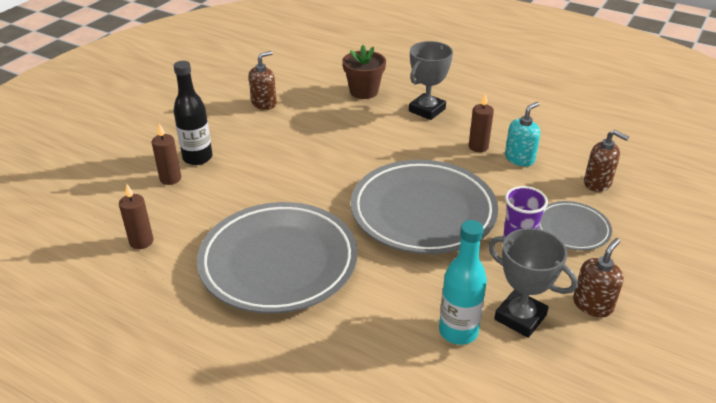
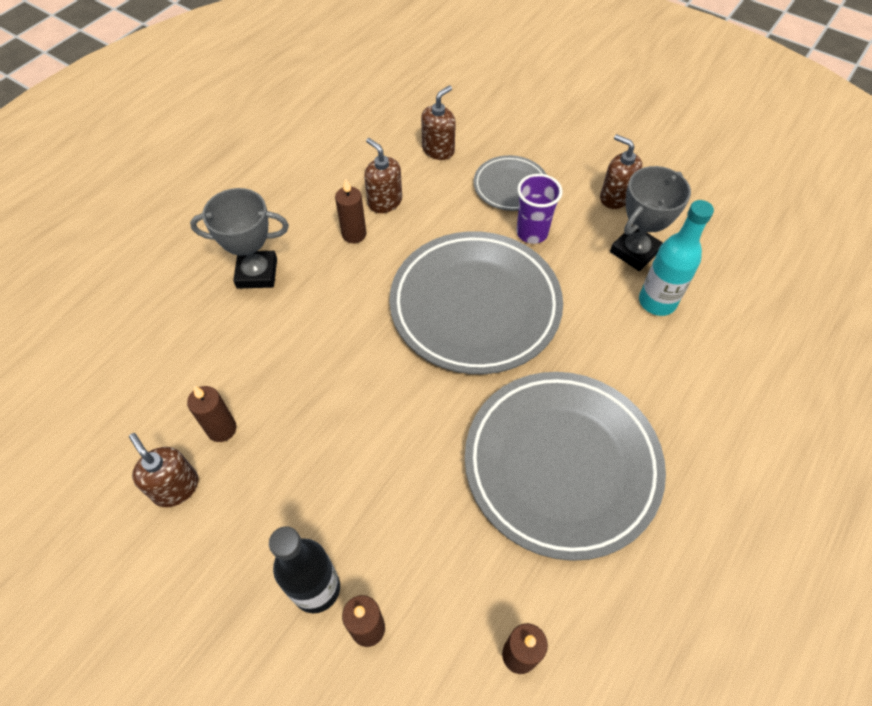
camera: 85 degrees left, 20 degrees up
brown flower pot [342,45,386,99] -> none
grey trophy [409,41,453,120] -> grey trophy turned 45 degrees counterclockwise [190,188,289,289]
turquoise soap dispenser [505,102,540,166] -> brown soap dispenser [364,138,402,213]
none -> brown candle [187,386,236,442]

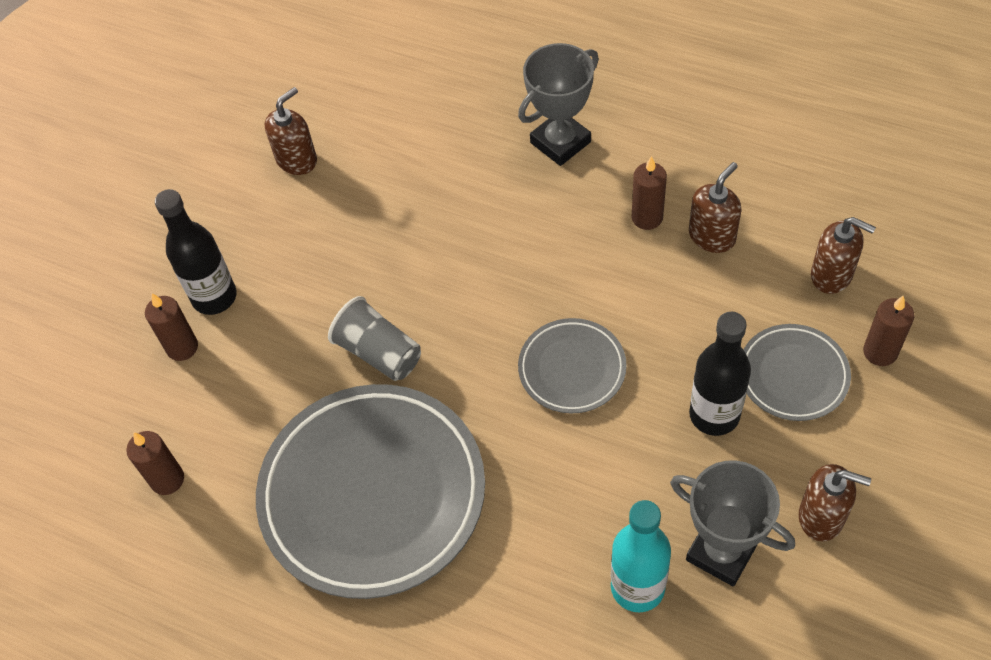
camera: 85 degrees right, 0 degrees up
brown candle [187,386,236,442] -> brown candle moved to [863,296,915,366]
grey trophy [190,188,289,289] -> grey trophy turned 60 degrees clockwise [518,43,599,166]
grey plate [389,231,563,374] -> grey plate [518,318,627,413], size x0.50
purple cup [516,174,562,244] -> black bottle [689,312,751,436]
brown soap dispenser [600,134,642,209] -> brown soap dispenser turned 75 degrees clockwise [799,464,871,541]
none -> grey cup [328,296,421,381]

